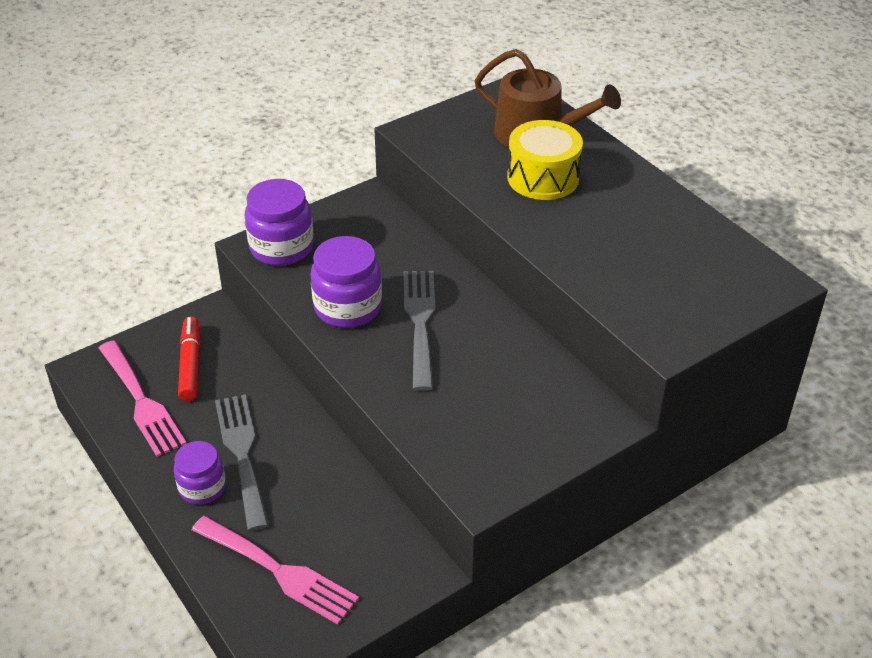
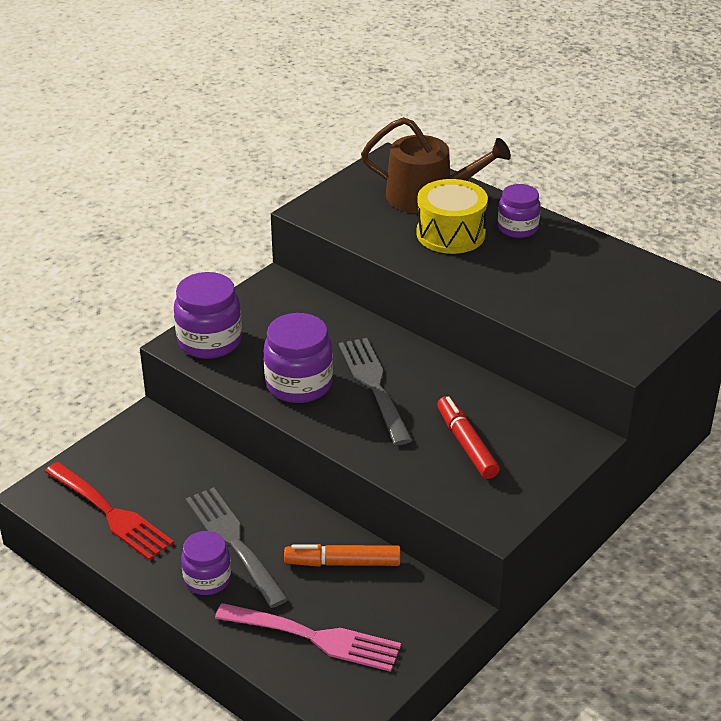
camera: 15 degrees left, 5 degrees down
pink fork [99,341,187,457] -> red fork [45,462,174,561]
red marker [178,316,200,401] -> red marker moved to [437,396,500,479]
none -> orange marker [284,544,401,567]
none -> purple jar [498,184,541,238]

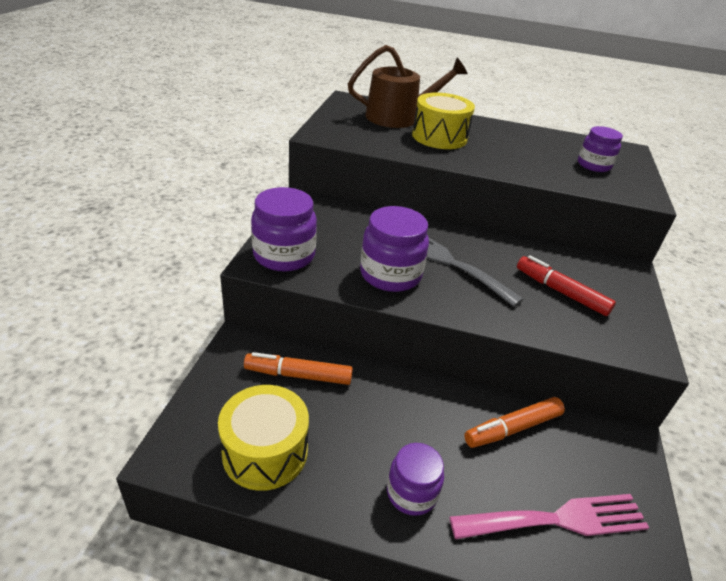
camera: 30 degrees left, 0 degrees up
red fork [45,462,174,561] -> yellow drum [218,385,309,491]
grey fork [186,487,288,608] -> none
purple jar [498,184,541,238] -> purple jar moved to [578,126,623,172]
none -> orange marker [244,352,353,385]

